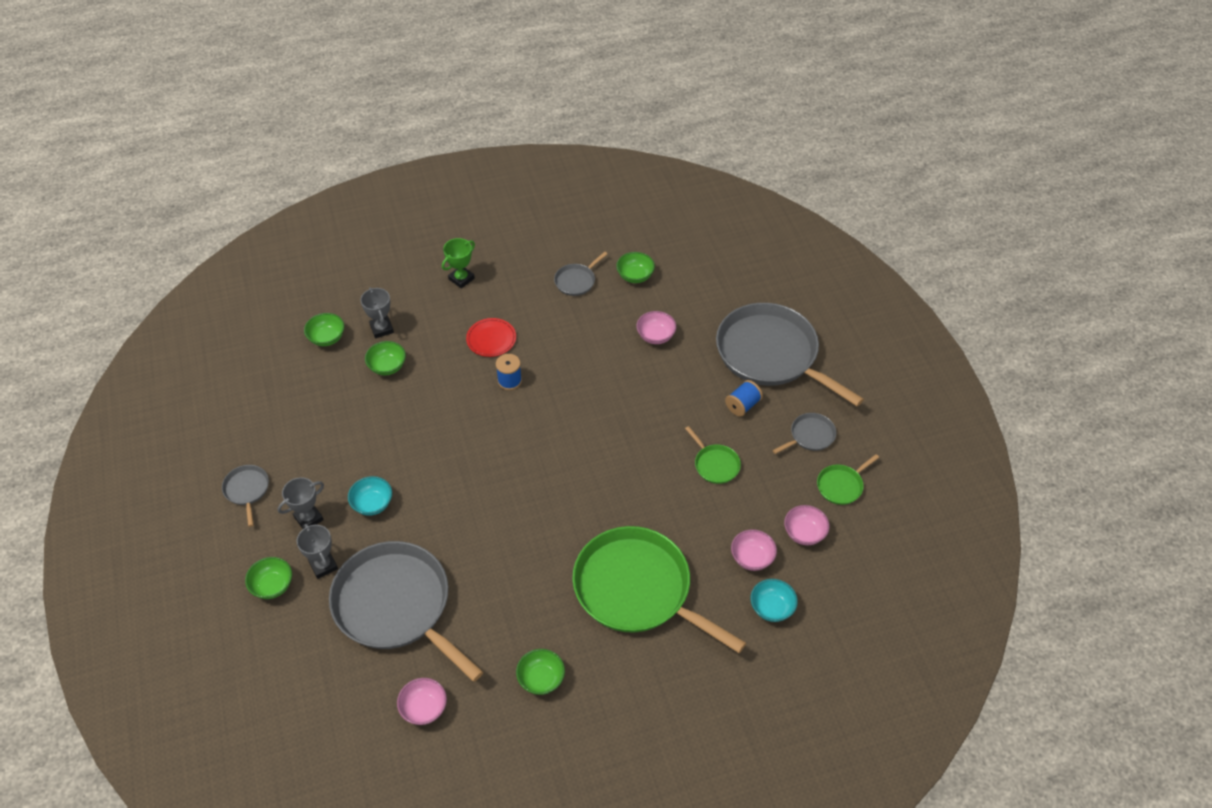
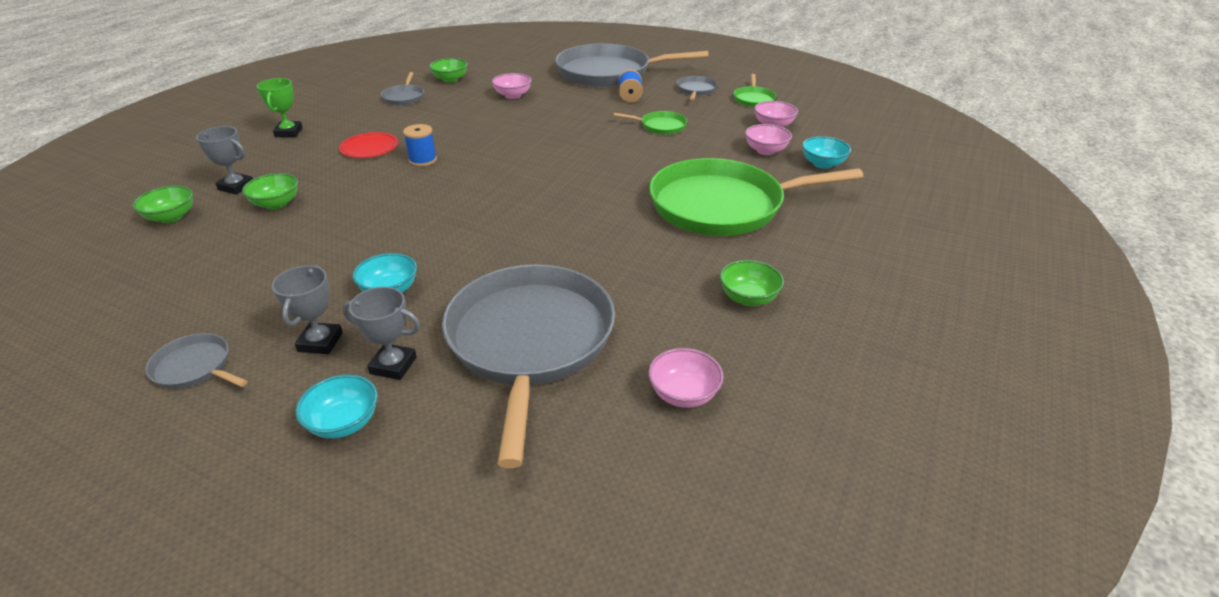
camera: 45 degrees left, 15 degrees down
green bowl [245,557,292,599] -> turquoise bowl [296,375,378,439]
grey pan [329,541,483,682] -> grey pan turned 90 degrees clockwise [442,264,615,468]

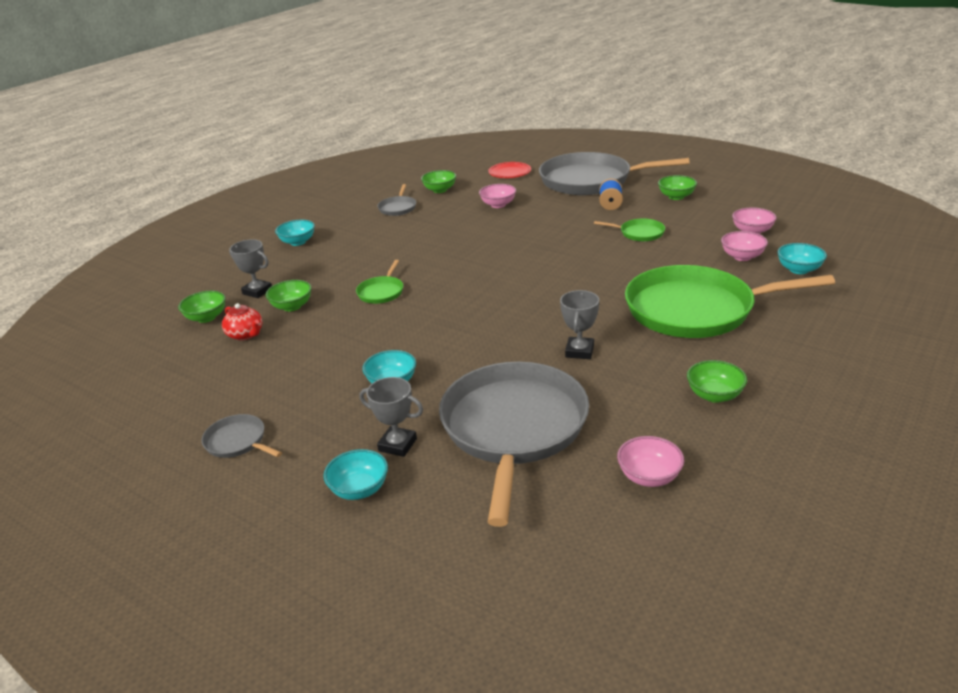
camera: 10 degrees right, 5 degrees down
green trophy [257,78,303,137] -> turquoise bowl [275,220,315,246]
grey trophy [272,265,343,354] -> grey trophy moved to [560,290,599,359]
red plate [339,132,398,158] -> red plate moved to [488,162,531,178]
blue spool [403,124,437,167] -> none
grey pan [677,76,718,100] -> green bowl [658,175,697,200]
green pan [733,74,776,107] -> green pan moved to [356,260,403,304]
none -> red teapot [222,303,262,340]

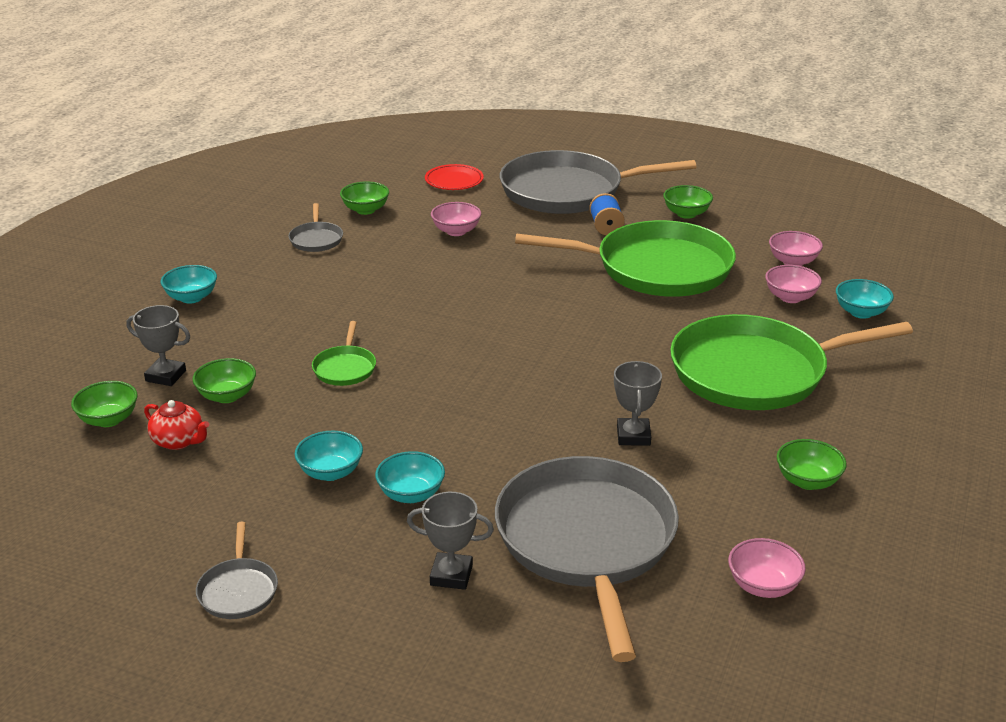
camera: 15 degrees left, 0 degrees up
grey pan [202,414,282,458] -> grey pan turned 120 degrees counterclockwise [196,522,278,619]
turquoise bowl [323,449,388,500] -> turquoise bowl moved to [295,431,363,481]
green pan [594,218,665,242] -> green pan [515,220,736,297], size x2.39

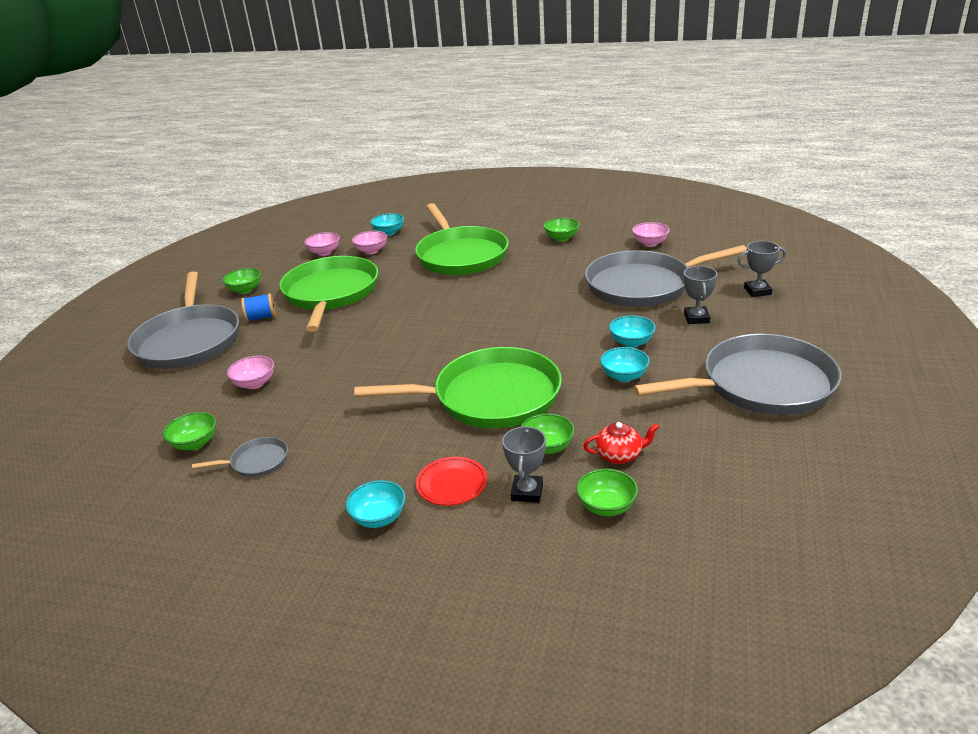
camera: 95 degrees left, 0 degrees up
red teapot [144,400,209,450] -> red teapot turned 60 degrees clockwise [583,422,659,464]
grey pan [196,522,278,619] -> grey pan [633,334,841,415], size x2.39
green pan [312,321,376,386] -> green pan [354,347,562,428], size x2.39
red plate [425,164,484,190] -> red plate moved to [416,457,487,506]
grey trophy [614,361,662,446] -> grey trophy moved to [738,241,786,297]

